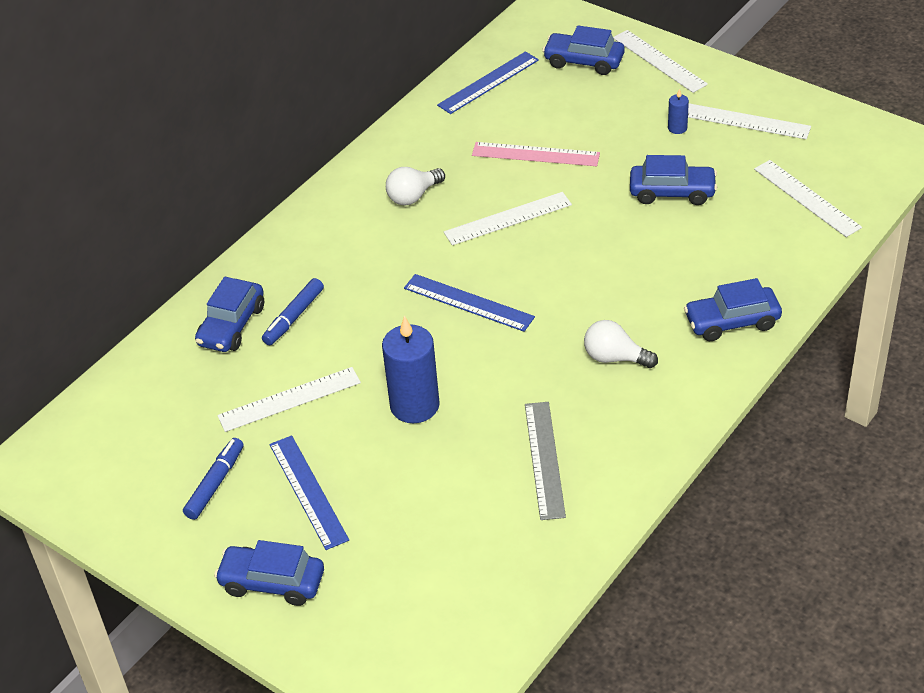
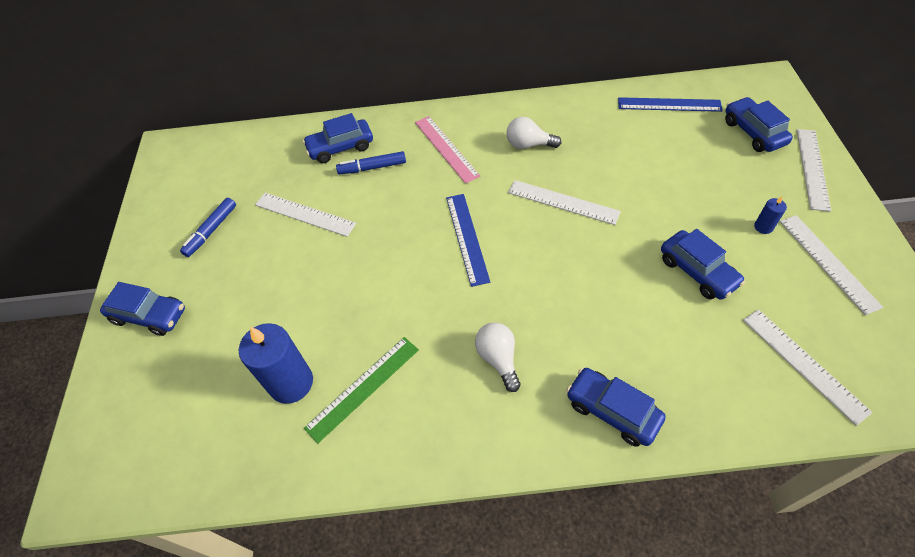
camera: 50 degrees right, 10 degrees up
blue marker [183,438,244,520] -> blue marker turned 135 degrees clockwise [180,198,236,257]
blue car [214,540,324,606] -> blue car turned 135 degrees clockwise [100,282,185,336]
blue ruler [269,435,349,550] -> none
blue candle [382,315,440,423] -> blue candle moved to [239,323,313,404]
pink ruler [472,142,600,166] -> pink ruler moved to [415,116,480,184]
grey ruler [525,402,566,520] -> green ruler [304,337,419,444]
white ruler [754,160,862,237] -> white ruler turned 45 degrees counterclockwise [743,309,873,426]

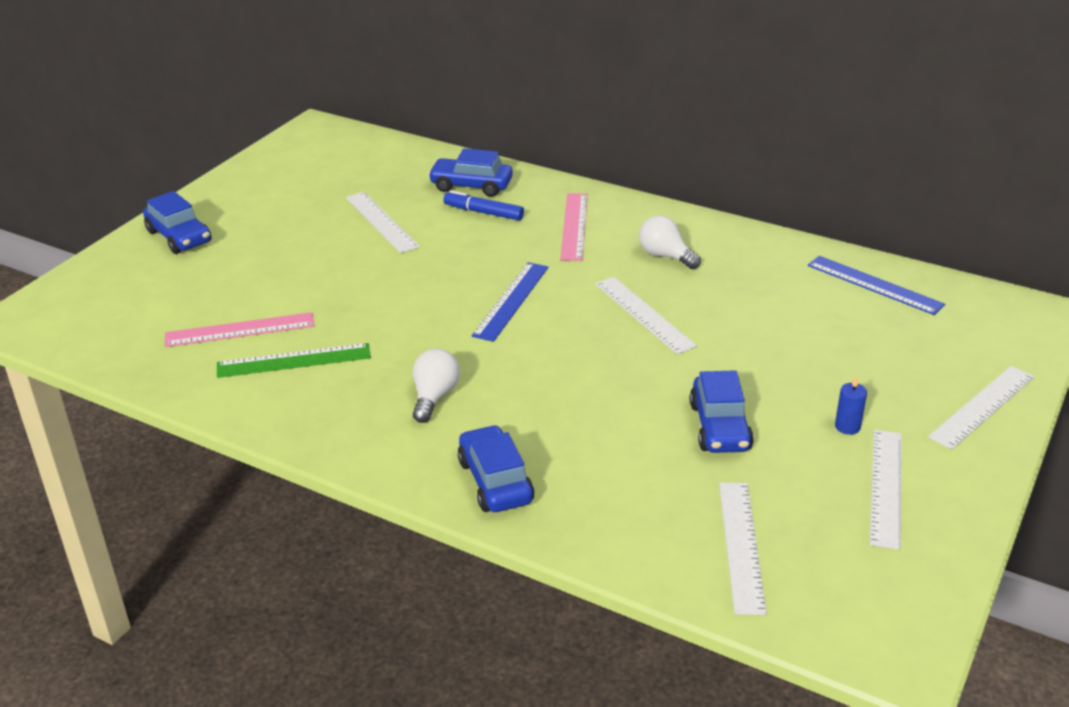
camera: 30 degrees right, 20 degrees down
blue marker [180,198,236,257] -> none
blue candle [239,323,313,404] -> pink ruler [165,312,314,347]
blue car [725,97,793,152] -> none

